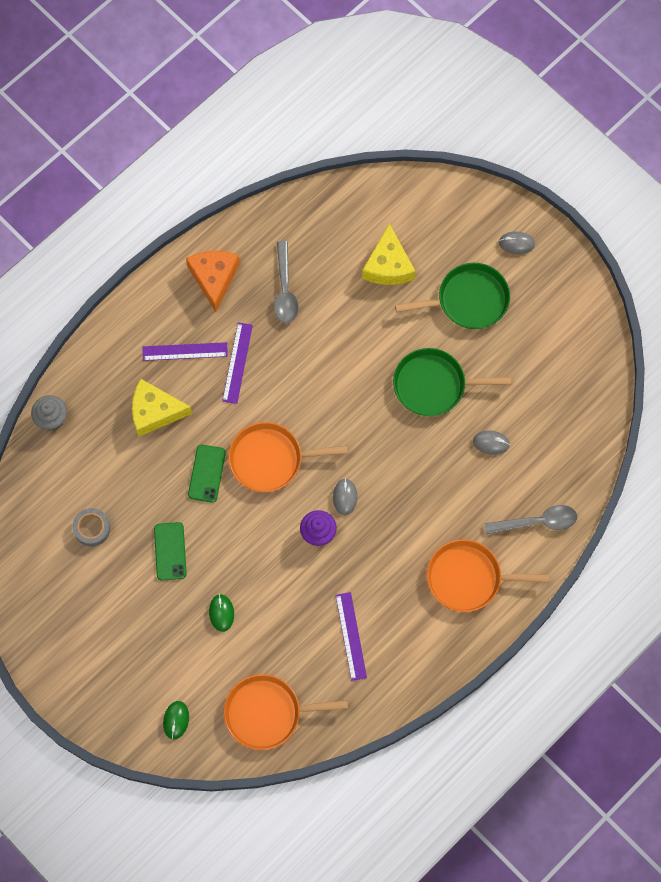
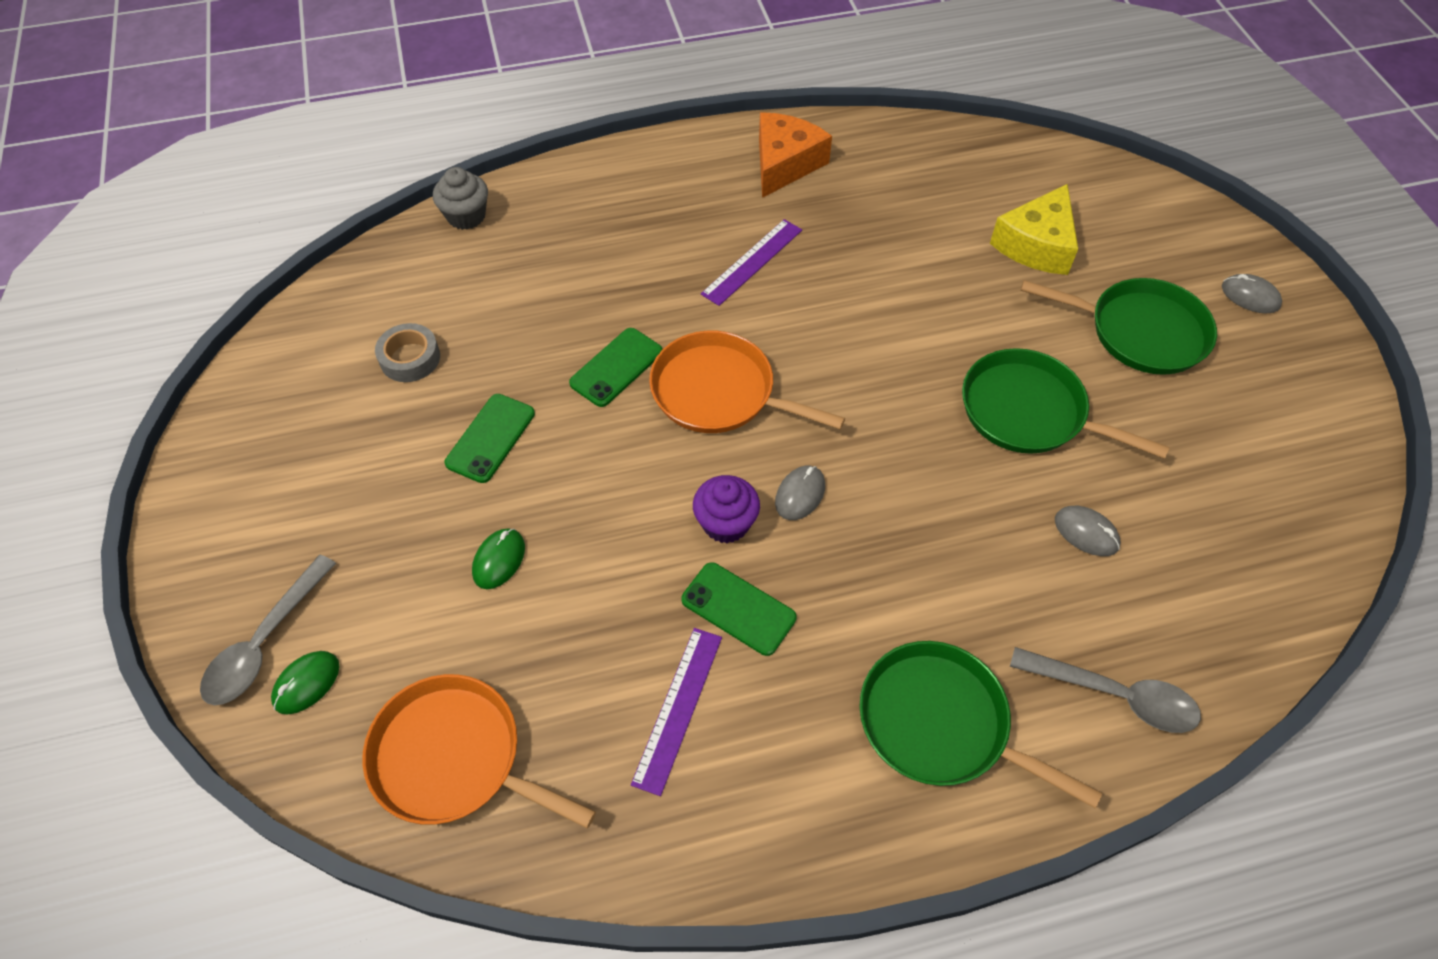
camera: 30 degrees right, 15 degrees down
yellow cheese [132,379,192,437] -> none
purple ruler [143,342,228,361] -> none
grey spoon [273,241,299,323] -> grey spoon moved to [200,555,336,705]
orange pan [427,539,549,612] -> green pan [859,641,1102,809]
none -> green phone [681,562,797,656]

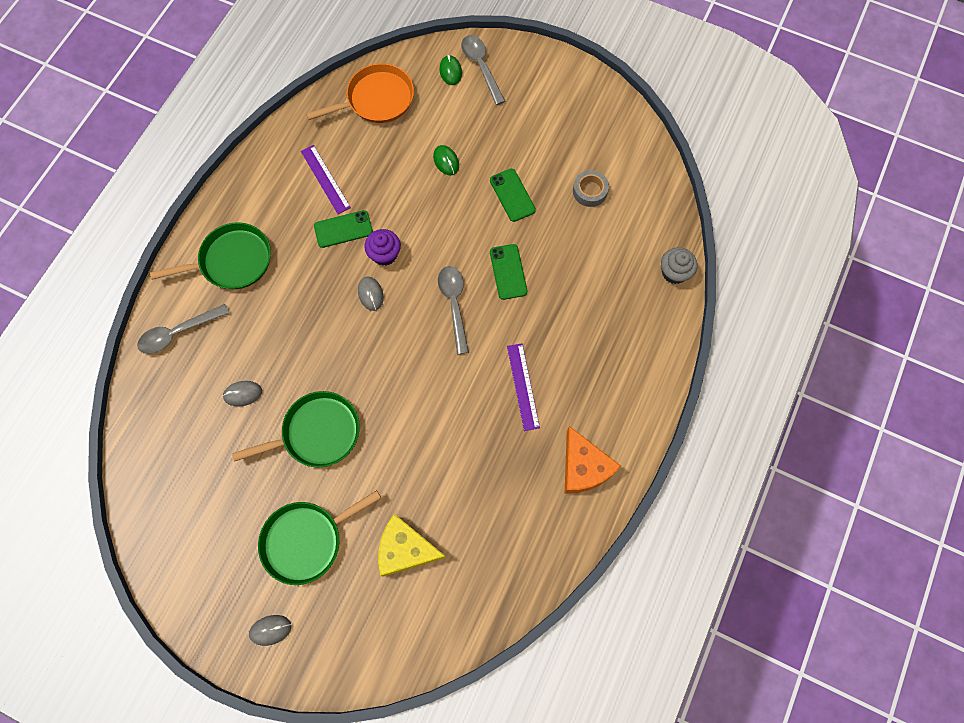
camera: 130 degrees right, 15 degrees up
orange pan [649,331,845,433] -> grey spoon [438,266,469,354]
yellow cheese [990,184,1078,275] -> yellow cheese turned 60 degrees counterclockwise [378,514,447,577]

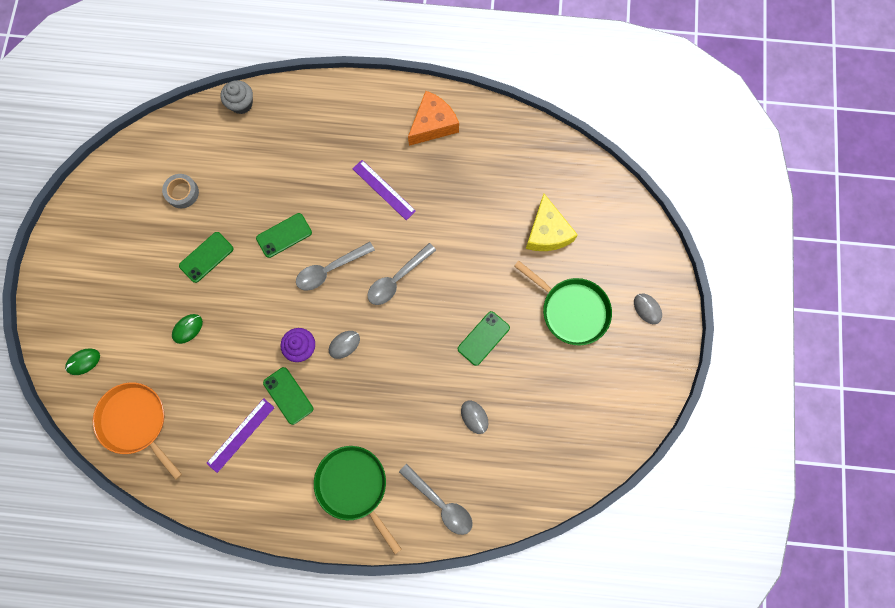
camera: 110 degrees left, 5 degrees up
green pan [232,391,360,467] -> green phone [458,311,510,366]
grey spoon [461,35,505,105] -> grey spoon moved to [367,243,436,305]
purple ruler [507,343,540,431] -> purple ruler turned 75 degrees clockwise [352,160,416,220]

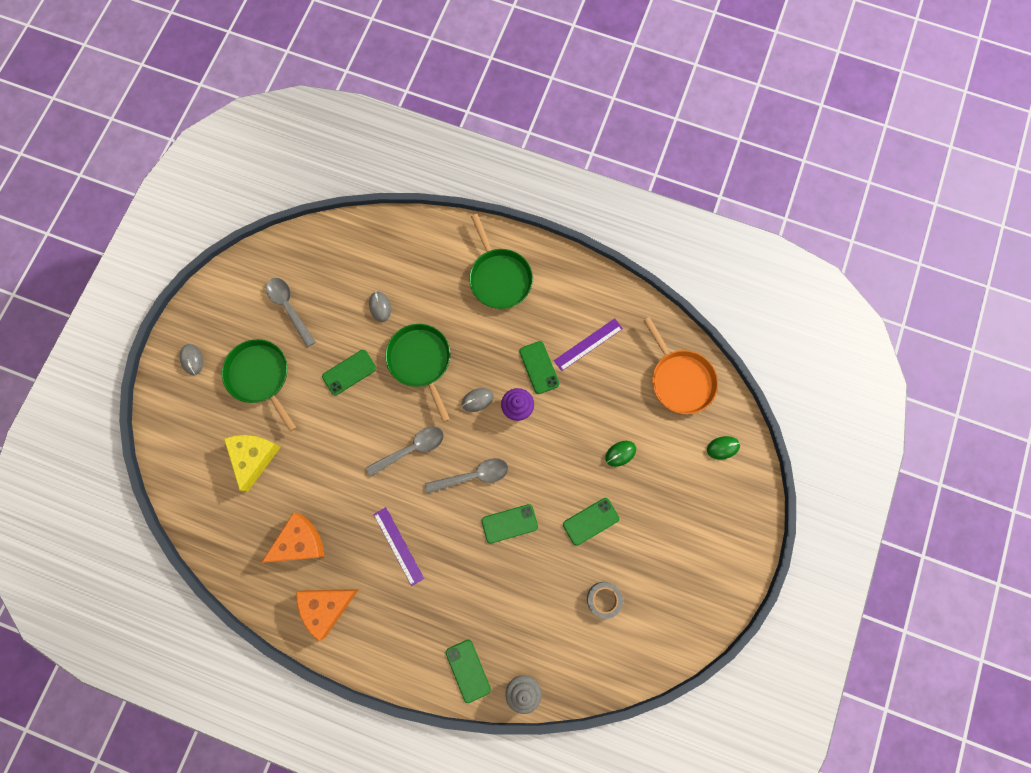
camera: 165 degrees left, 0 degrees up
grey spoon [399,464,473,535] -> grey spoon moved to [266,278,316,347]
none -> orange cheese [261,513,324,563]
none -> green pan [385,324,450,422]
none -> green phone [446,640,491,703]

